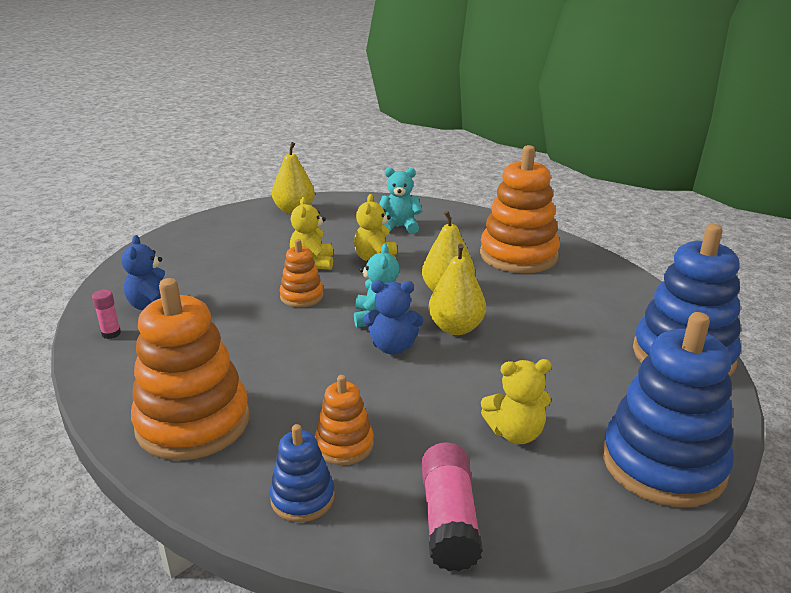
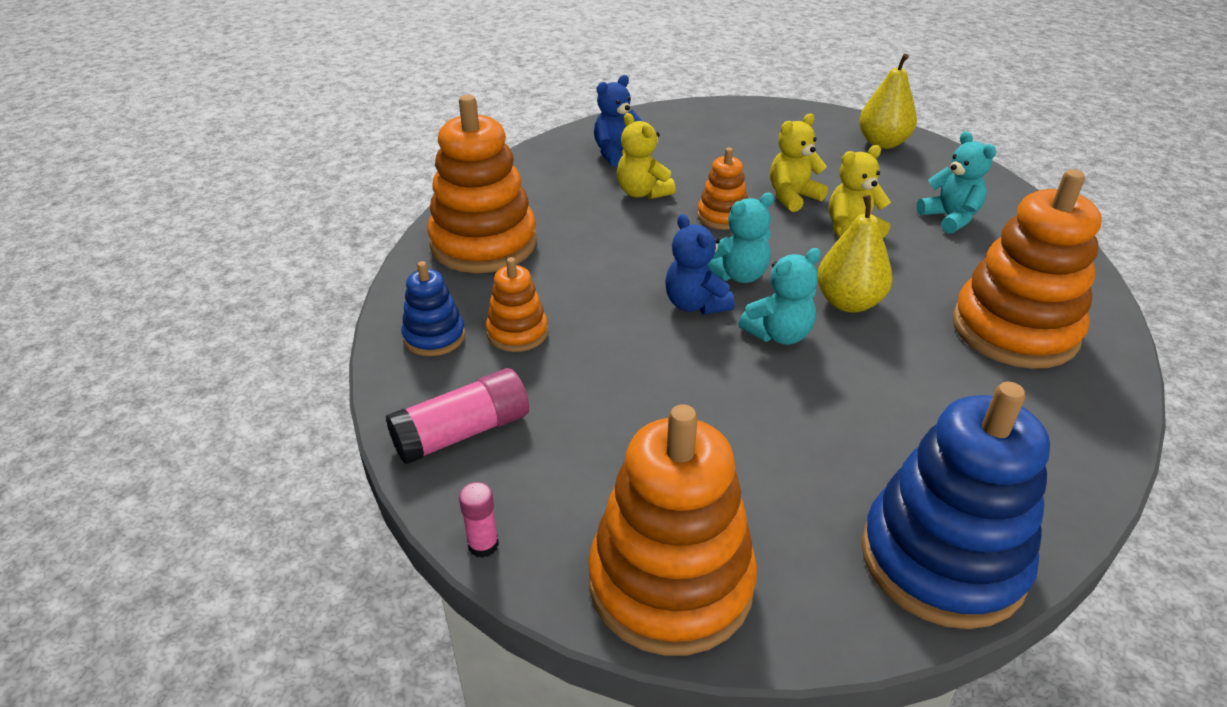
camera: 60 degrees right, 10 degrees up
pink glue stick [92,290,121,339] -> pink glue stick moved to [459,482,499,558]
yellow pear [429,244,486,335] -> turquoise teddy bear [738,248,821,345]
yellow teddy bear [481,359,552,444] -> yellow teddy bear moved to [617,113,676,199]
blue stacking toy [602,312,734,507] -> orange stacking toy [588,404,757,656]

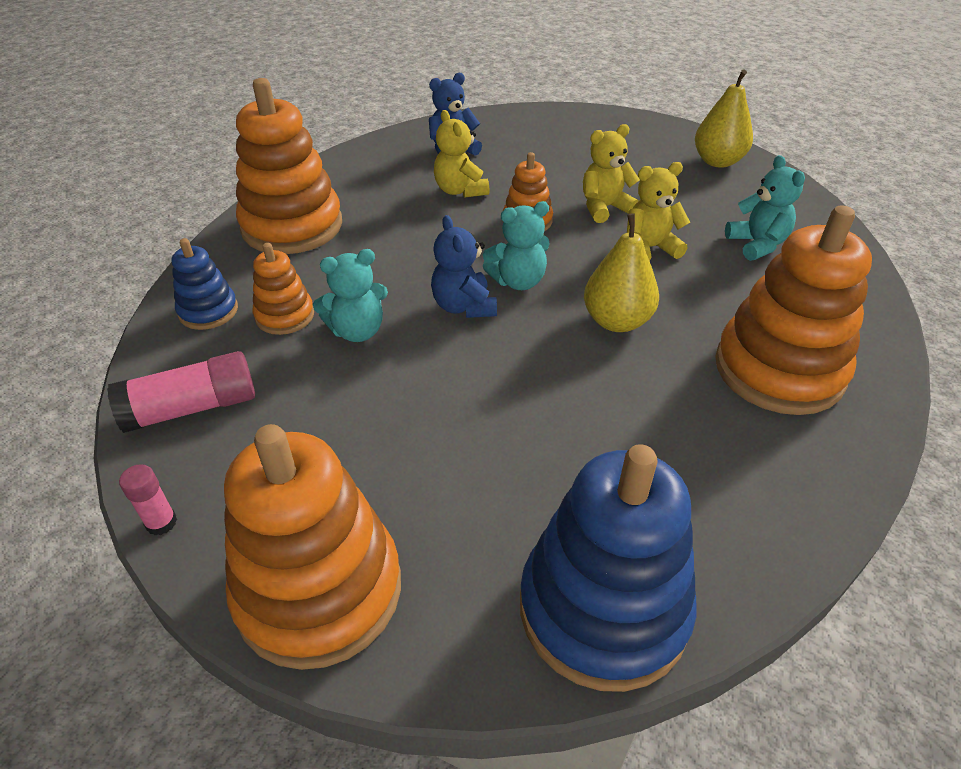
camera: 10 degrees right, 5 degrees up
turquoise teddy bear [738,248,821,345] -> turquoise teddy bear moved to [313,249,388,342]

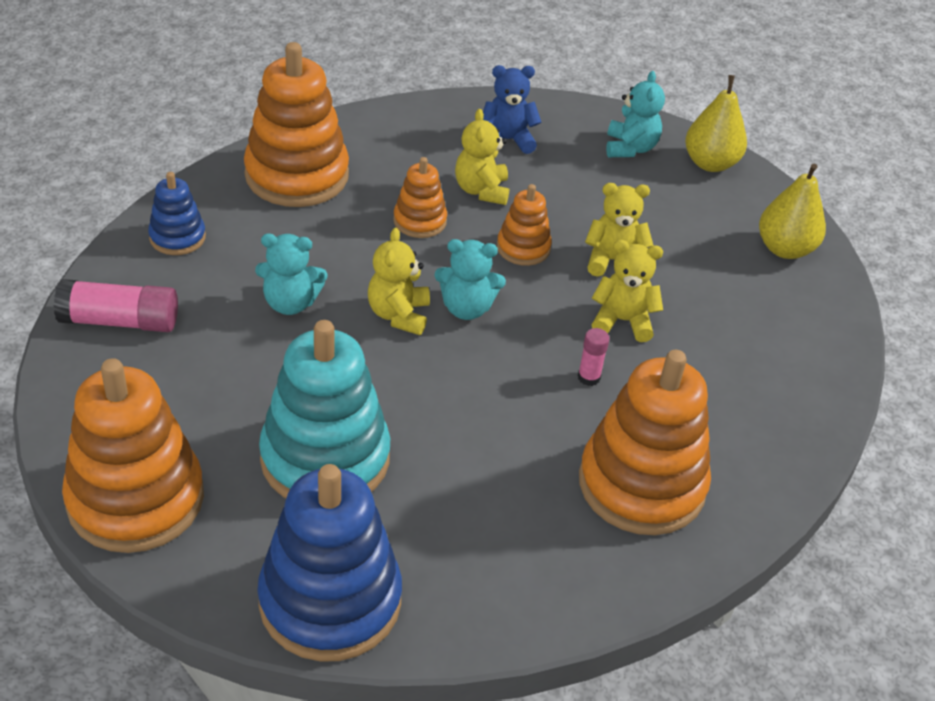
camera: 20 degrees right, 0 degrees up
pink glue stick [119,464,177,535] -> pink glue stick moved to [578,328,610,386]
orange stacking toy [252,243,314,335] -> orange stacking toy moved to [393,157,447,238]
blue teddy bear [431,215,497,318] -> yellow teddy bear [368,228,430,335]
yellow pear [584,213,659,332] -> yellow pear moved to [685,75,747,172]
turquoise teddy bear [725,155,805,261] -> turquoise teddy bear moved to [606,71,665,157]
none -> turquoise stacking toy [259,320,390,498]

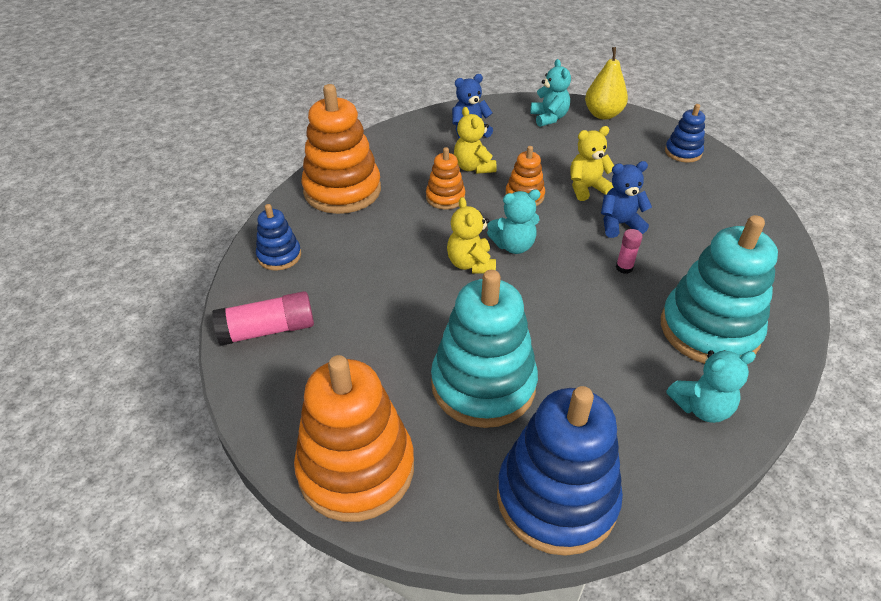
camera: 15 degrees left, 0 degrees up
turquoise teddy bear [255,233,328,315] -> turquoise teddy bear moved to [666,350,756,423]
orange stacking toy [579,350,711,535] -> turquoise stacking toy [661,215,778,364]
yellow teddy bear [592,240,663,342] -> blue teddy bear [601,161,652,238]
yellow pear [759,164,826,259] -> blue stacking toy [665,104,705,163]

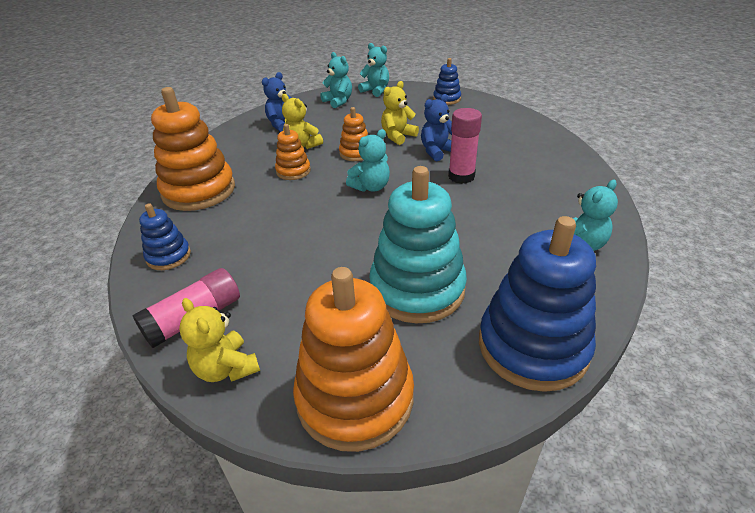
camera: 25 degrees left, 5 degrees down
yellow teddy bear [447,197,496,274] -> yellow teddy bear moved to [179,298,260,382]
yellow pear [585,47,628,120] -> turquoise teddy bear [358,43,389,97]
pink glue stick [616,229,643,274] -> pink glue stick [448,108,482,184], size x1.89
turquoise stacking toy [661,215,778,364] -> none

